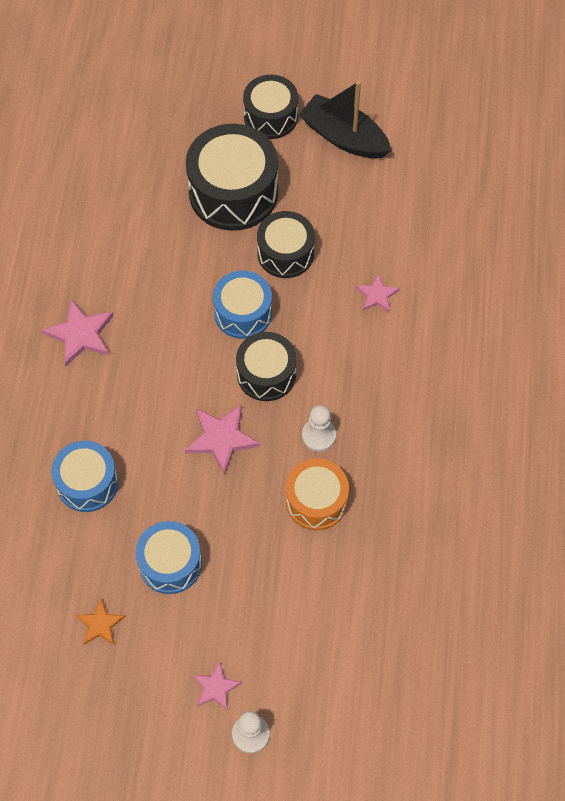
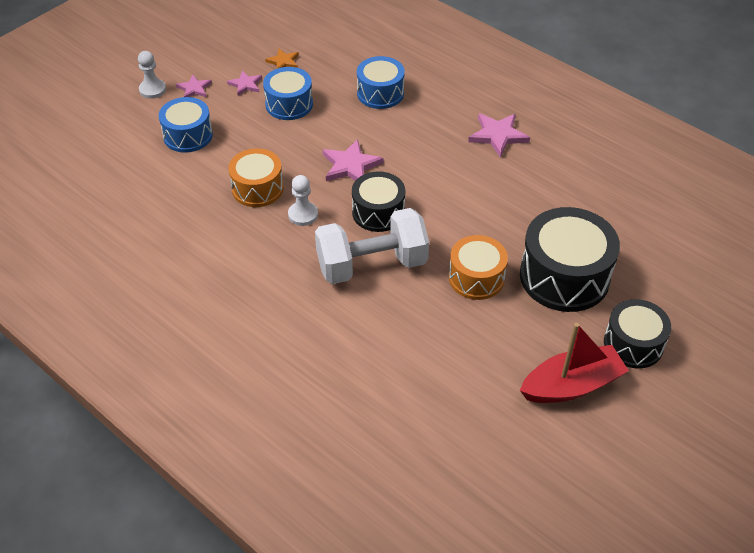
camera: 125 degrees right, 15 degrees down
blue drum [213,271,272,339] -> blue drum moved to [159,97,213,153]
black drum [257,211,315,278] -> orange drum [449,235,508,300]
black boat [299,81,391,159] -> red boat [520,323,629,403]
pink star [356,273,400,312] -> pink star moved to [227,71,262,96]
none -> white dumbbell [315,208,429,284]

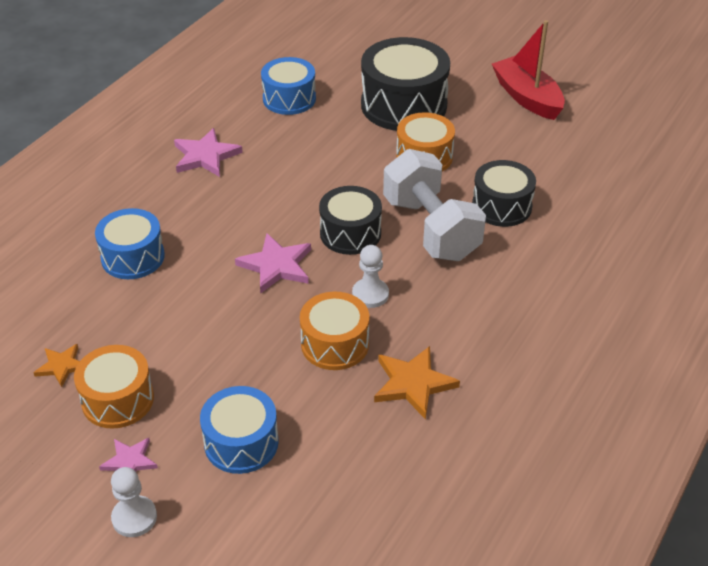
camera: 100 degrees left, 5 degrees down
pink star [227,71,262,96] -> orange drum [74,345,154,429]
blue drum [263,67,313,120] -> blue drum moved to [261,57,316,115]
black drum [604,299,671,368] -> black drum moved to [472,160,536,227]
none -> orange star [374,346,460,420]

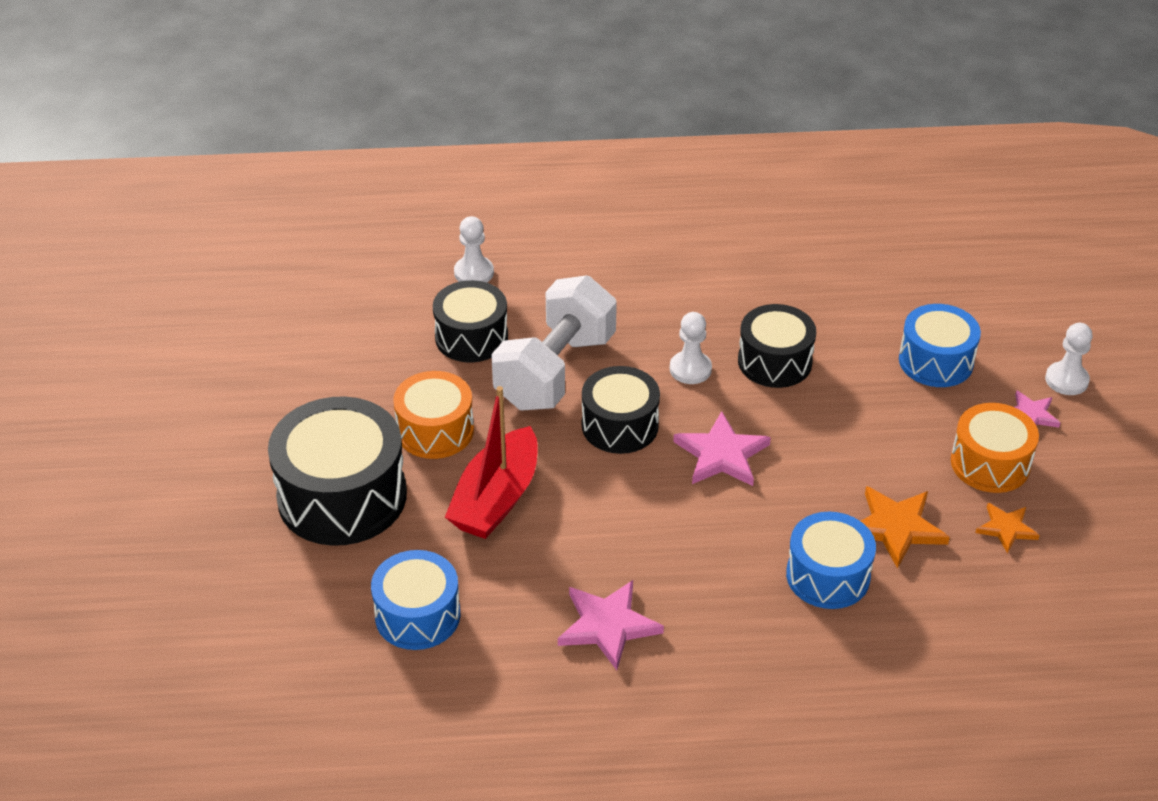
camera: 125 degrees left, 0 degrees up
orange drum [300,292,369,370] -> black drum [738,304,816,388]
orange star [374,346,460,420] -> orange star moved to [861,486,950,569]
red boat [492,20,565,120] -> red boat moved to [445,386,538,539]
none -> white pawn [454,216,494,283]

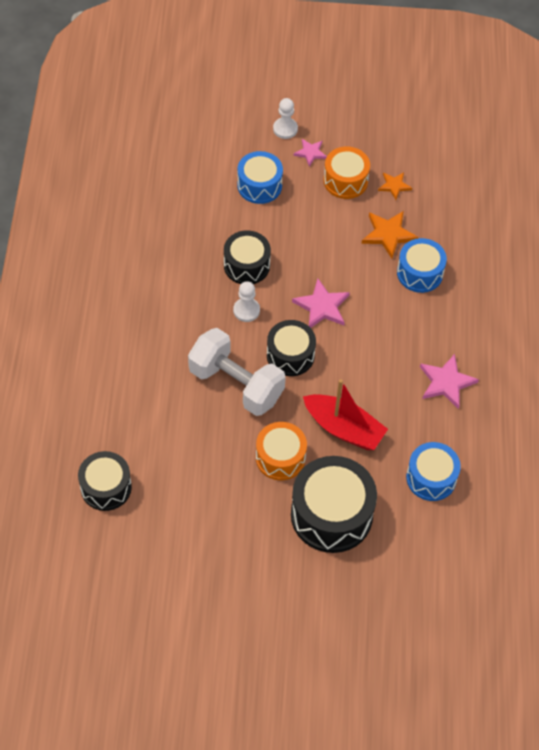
camera: 85 degrees left, 15 degrees up
black drum [433,280,508,362] -> black drum moved to [78,451,132,511]
white pawn [454,216,494,283] -> none

